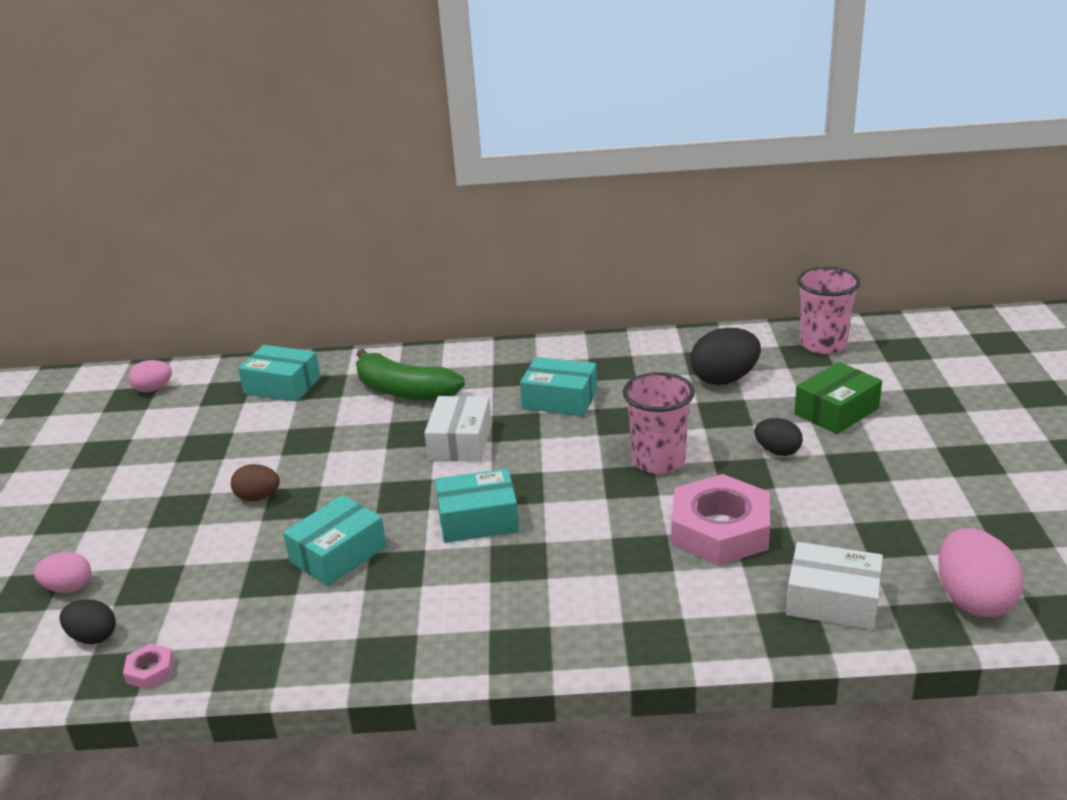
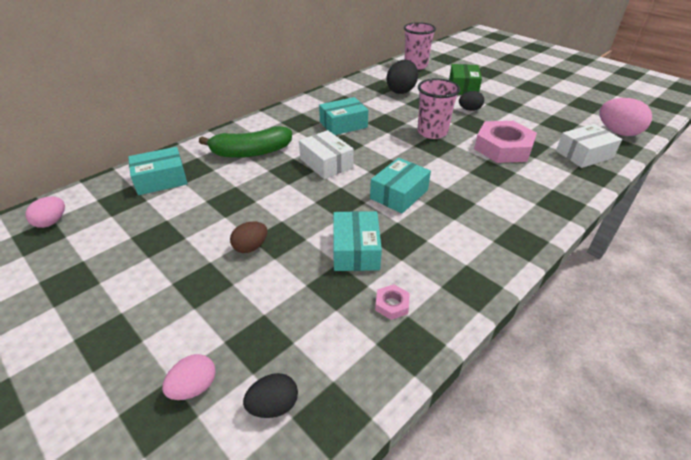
camera: 45 degrees left, 10 degrees up
pink nut [123,643,174,689] -> pink nut moved to [375,284,410,320]

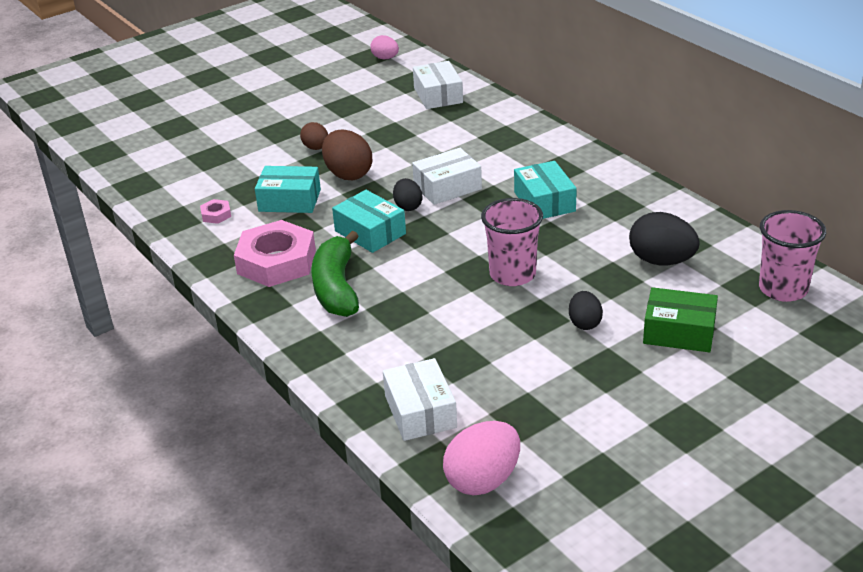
camera: 100 degrees right, 5 degrees down
turquoise box [128,147,187,195] -> white box [413,61,463,109]
pink egg [162,354,216,400] -> none
green banana [199,126,292,158] -> green banana moved to [312,231,359,317]
black egg [243,373,298,418] -> black egg moved to [393,178,422,211]
pink nut [474,121,537,163] -> pink nut moved to [234,220,316,287]
none -> brown egg [322,130,372,180]

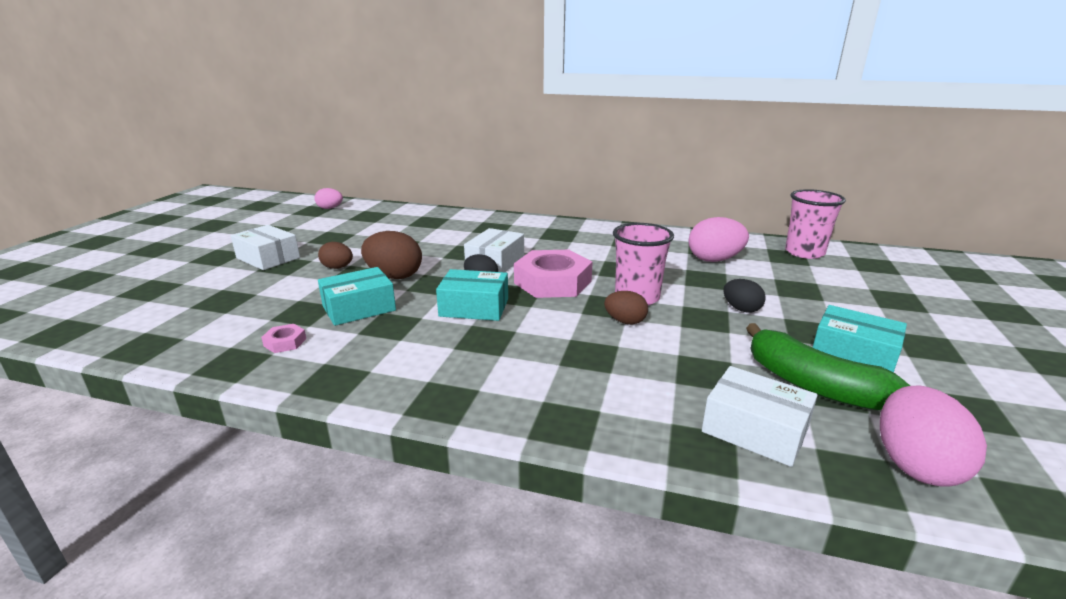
camera: 40 degrees left, 10 degrees down
pink nut [234,220,316,287] -> pink nut moved to [514,250,593,298]
green banana [312,231,359,317] -> green banana moved to [746,323,910,410]
white box [413,61,463,109] -> white box moved to [231,225,300,270]
turquoise box [514,161,577,219] -> turquoise box moved to [813,305,907,373]
black egg [629,212,700,265] -> pink egg [688,217,749,262]
green box [643,287,718,352] -> none
none -> brown egg [604,291,648,325]

